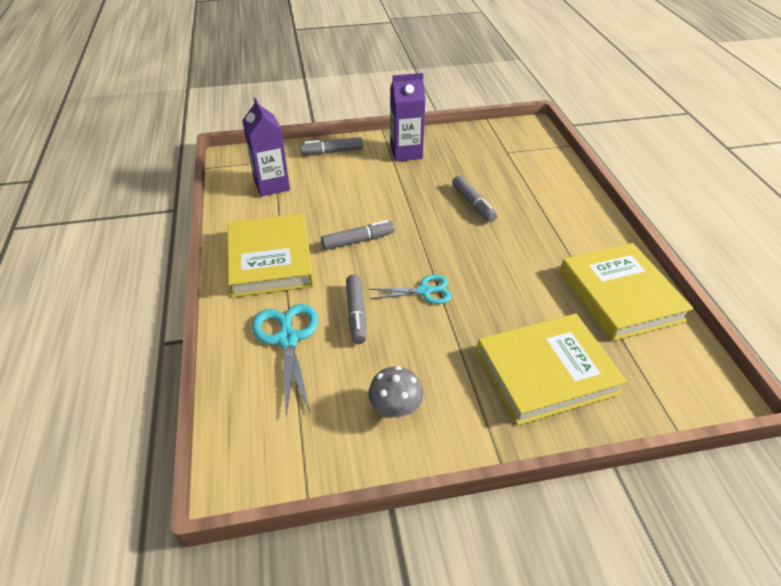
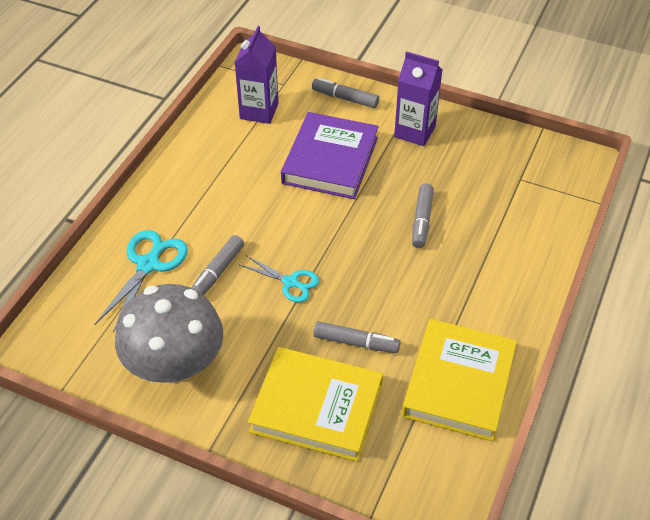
camera: 35 degrees right, 5 degrees up
yellow book [228,213,314,298] -> none
grey marker [321,220,395,250] -> grey marker moved to [313,321,401,353]
grey mushroom [368,366,423,418] -> grey mushroom [115,284,223,383], size x2.13
none -> purple book [281,112,379,199]

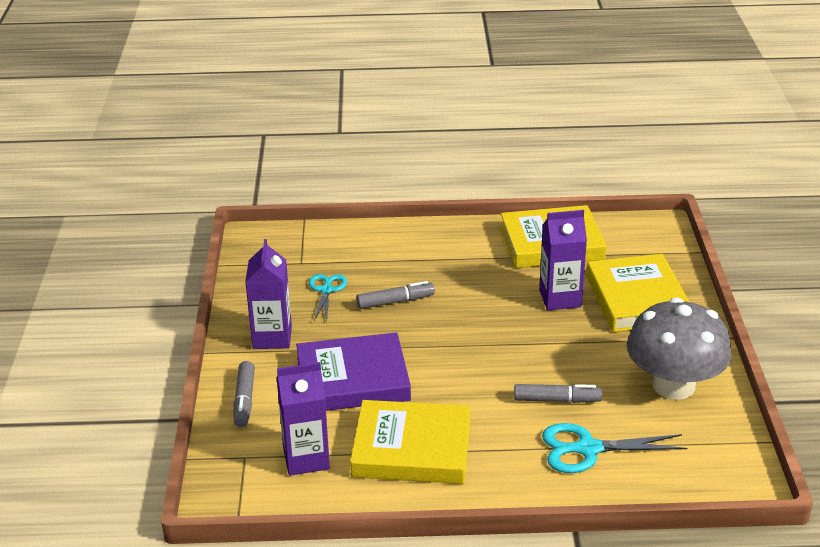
camera: 115 degrees left, 15 degrees down
turquoise scissors [240,256,319,303] -> turquoise scissors moved to [309,274,347,321]
grey marker [313,321,401,353] -> purple carton [539,210,587,310]
none -> yellow book [350,400,470,484]

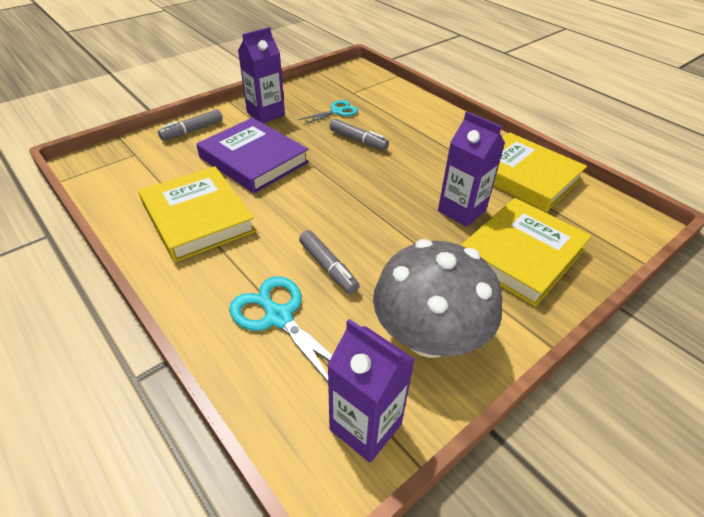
camera: 50 degrees right, 10 degrees up
purple carton [276,362,330,476] -> purple carton moved to [327,319,415,463]

